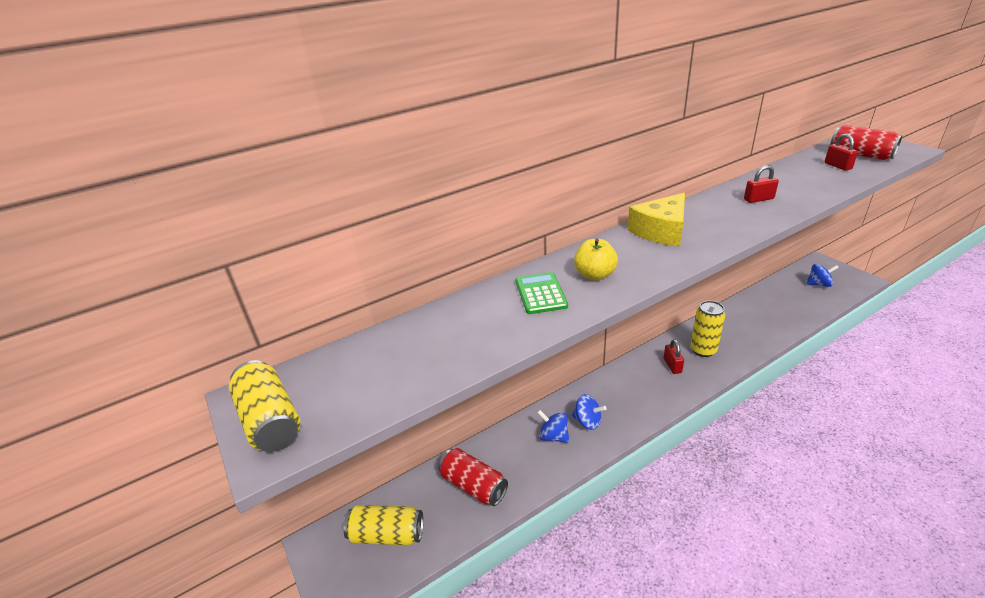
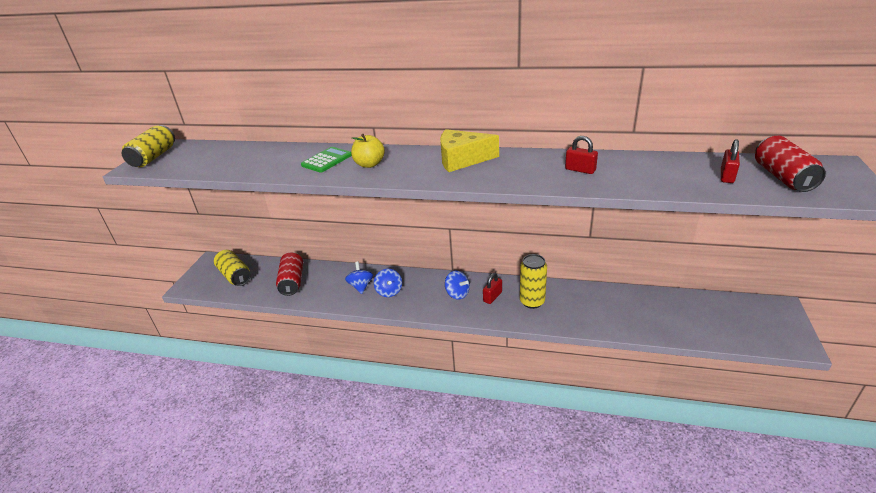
camera: 45 degrees right, 0 degrees up
blue spinning top [806,264,839,287] -> blue spinning top moved to [445,271,470,299]

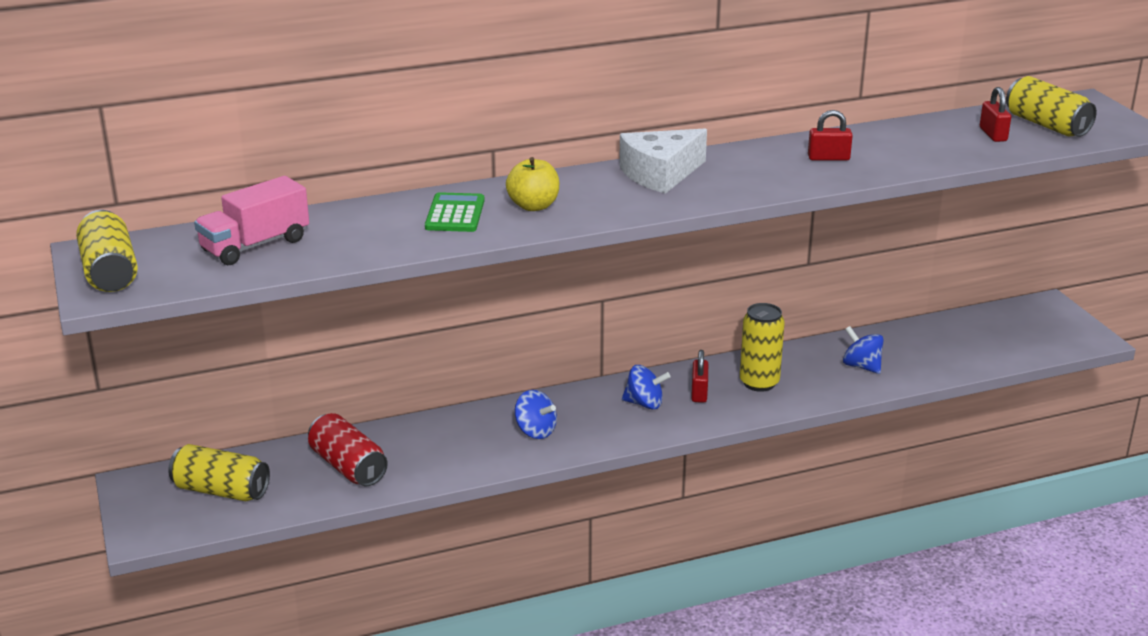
camera: 35 degrees left, 5 degrees down
blue spinning top [345,262,373,294] -> blue spinning top moved to [843,326,884,374]
yellow cheese [440,129,499,172] -> white cheese [619,129,707,194]
red can [755,136,826,192] -> yellow can [1006,76,1097,137]
none -> pink truck [194,176,309,265]

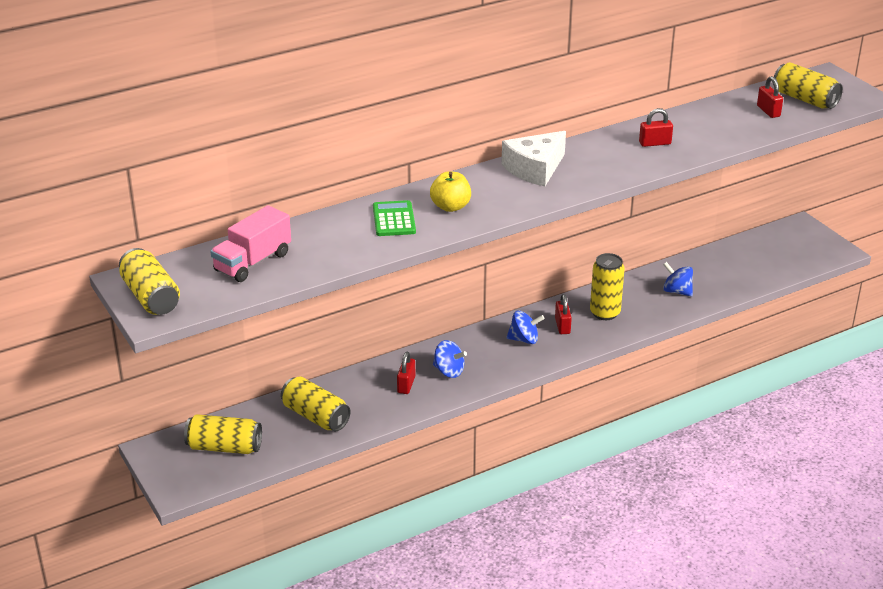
camera: 10 degrees left, 5 degrees up
red can [308,413,388,486] -> yellow can [281,376,351,432]
none -> red padlock [397,352,415,394]

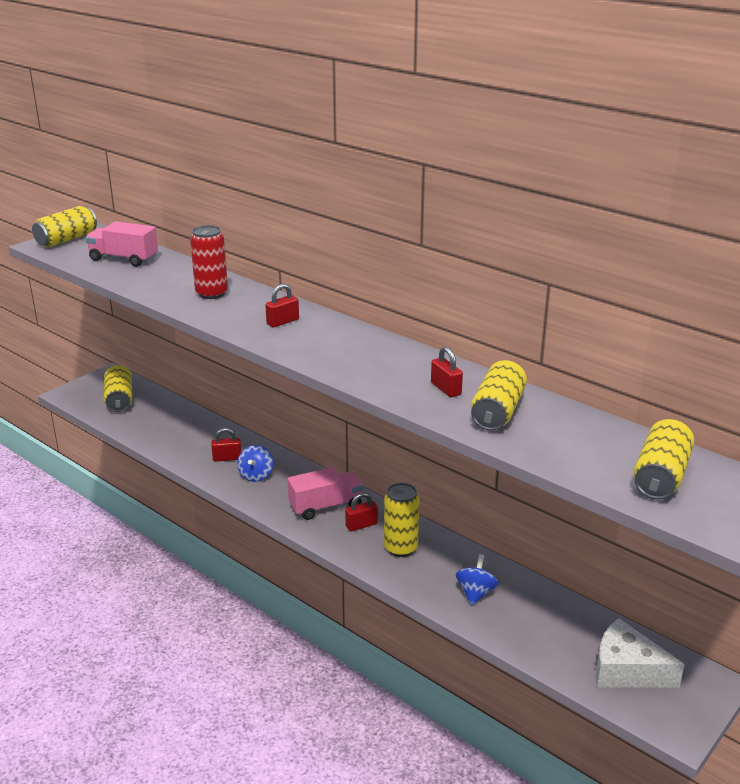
camera: 70 degrees right, 5 degrees down
yellow can [281,376,351,432] -> yellow can moved to [471,360,527,430]
green calculator [373,200,416,236] -> red can [190,225,228,299]
yellow apple [430,171,471,212] -> none
white cheese [501,131,566,186] -> white cheese moved to [596,618,685,688]
blue spinning top [506,310,545,344] -> pink truck [287,467,364,520]
red padlock [757,76,783,118] -> red padlock moved to [265,284,299,327]

